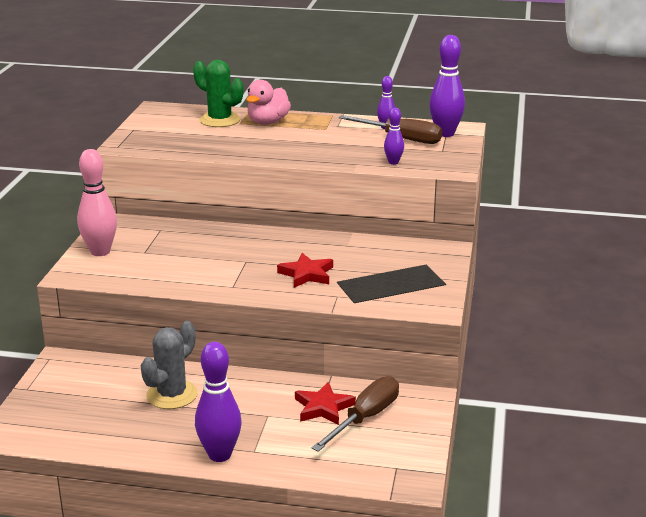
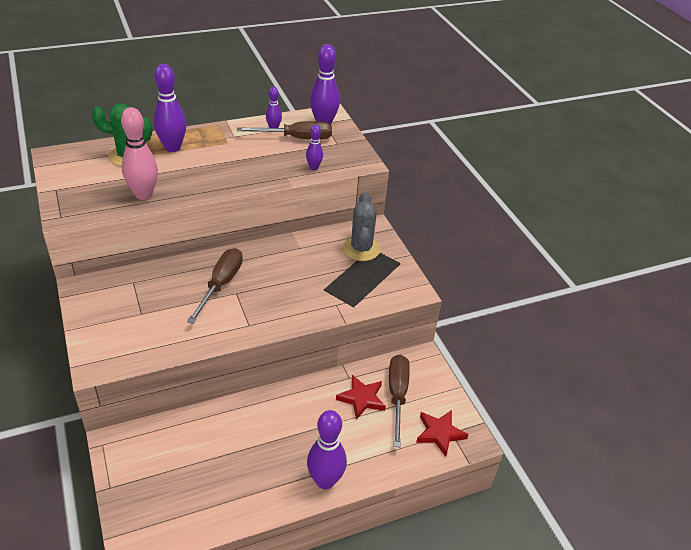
camera: 35 degrees left, 15 degrees up
pink bowling pin [77,149,117,256] -> pink bowling pin moved to [121,107,158,200]
grey cactus [141,321,197,409] -> grey cactus moved to [343,192,381,261]
pink duck [246,80,291,125] -> purple bowling pin [153,64,187,152]
red star [277,253,333,288] -> red star moved to [416,410,468,457]
none -> brown screwdriver [187,248,243,324]

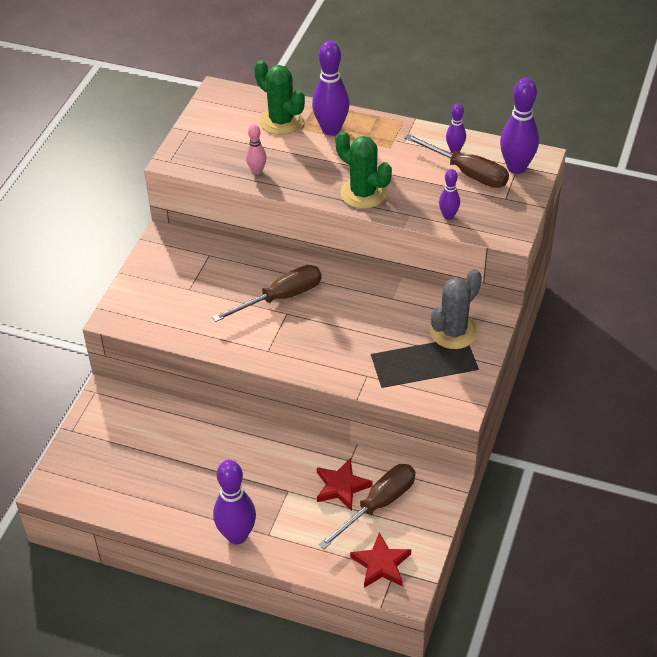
camera: 45 degrees right, 5 degrees up
pink bowling pin [121,107,158,200] -> pink bowling pin [246,124,266,175], size x0.54
none -> green cactus [336,131,392,209]

